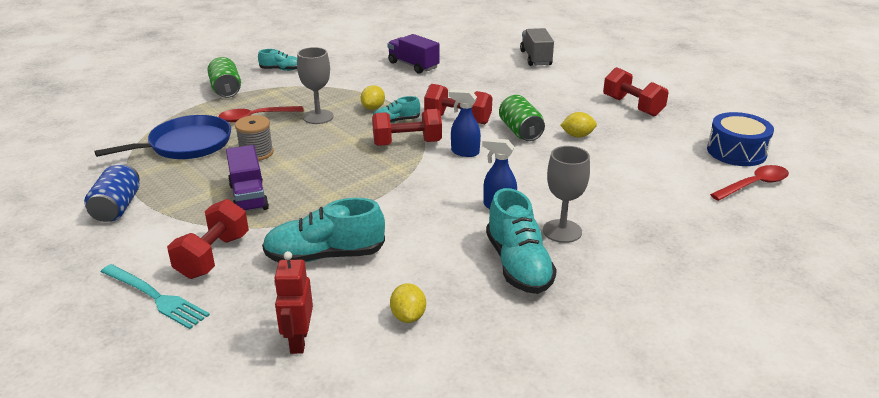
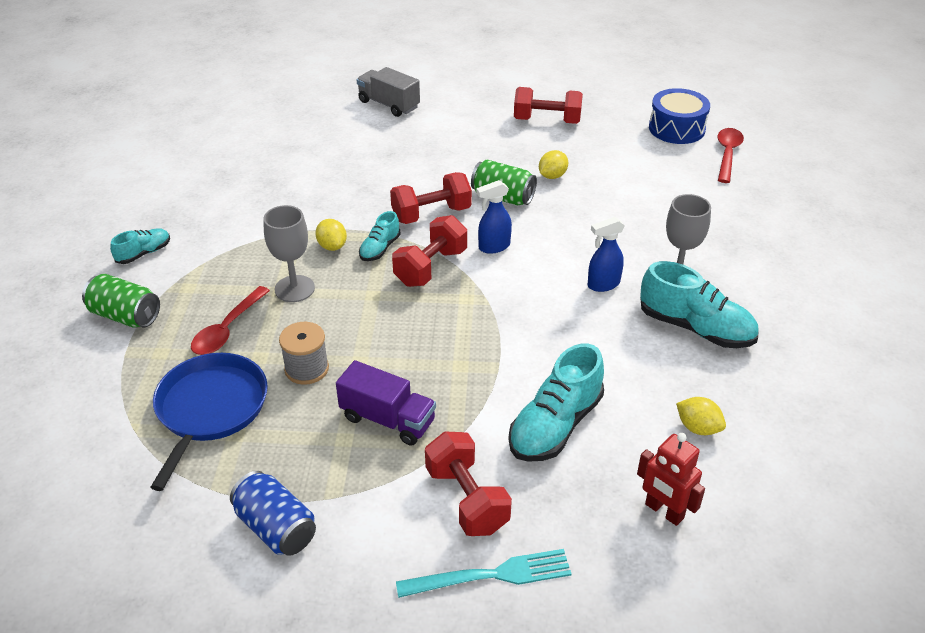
camera: 45 degrees left, 10 degrees up
purple truck [388,34,440,74] -> none

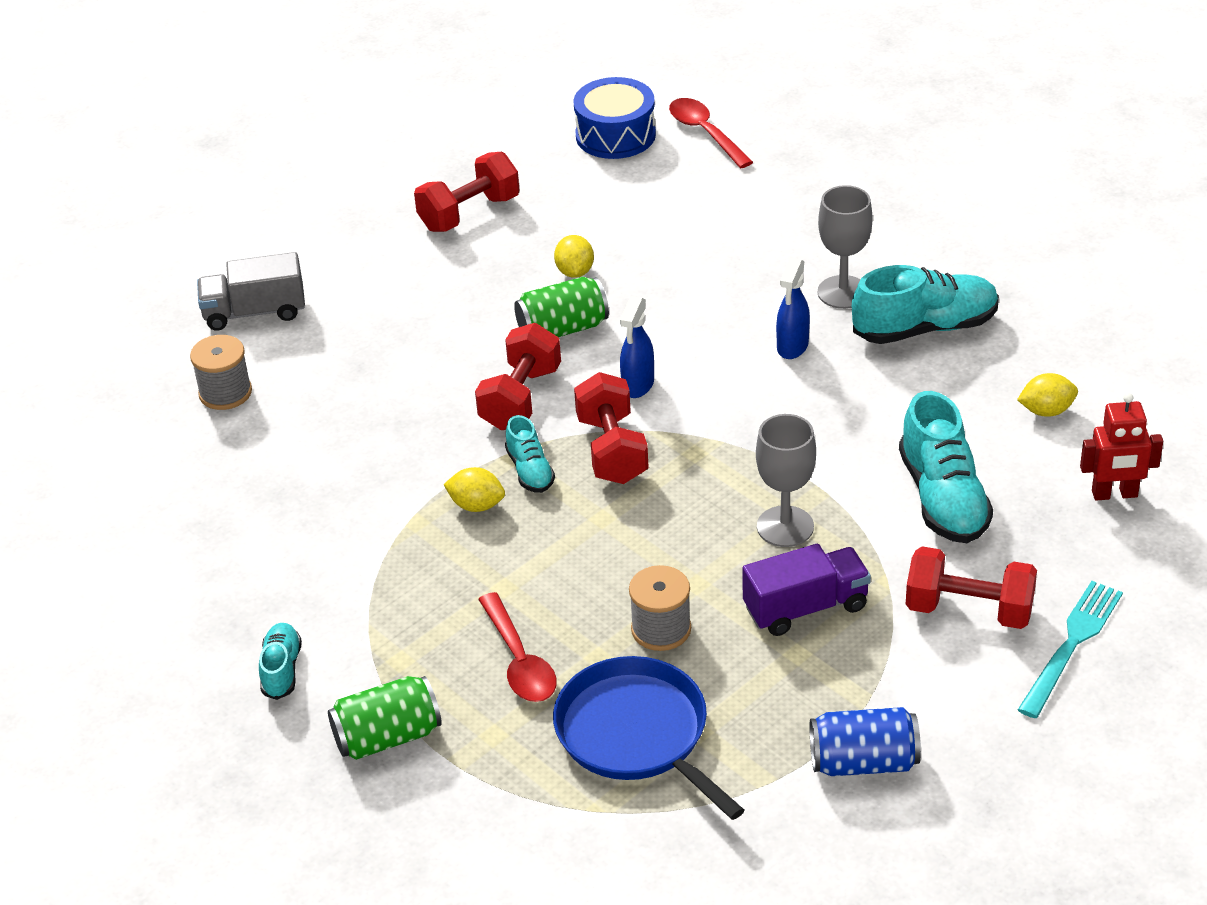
camera: 45 degrees left, 0 degrees up
grey goblet [264,205,315,302] -> grey goblet moved to [756,414,816,547]
none -> grey spool [190,335,252,410]

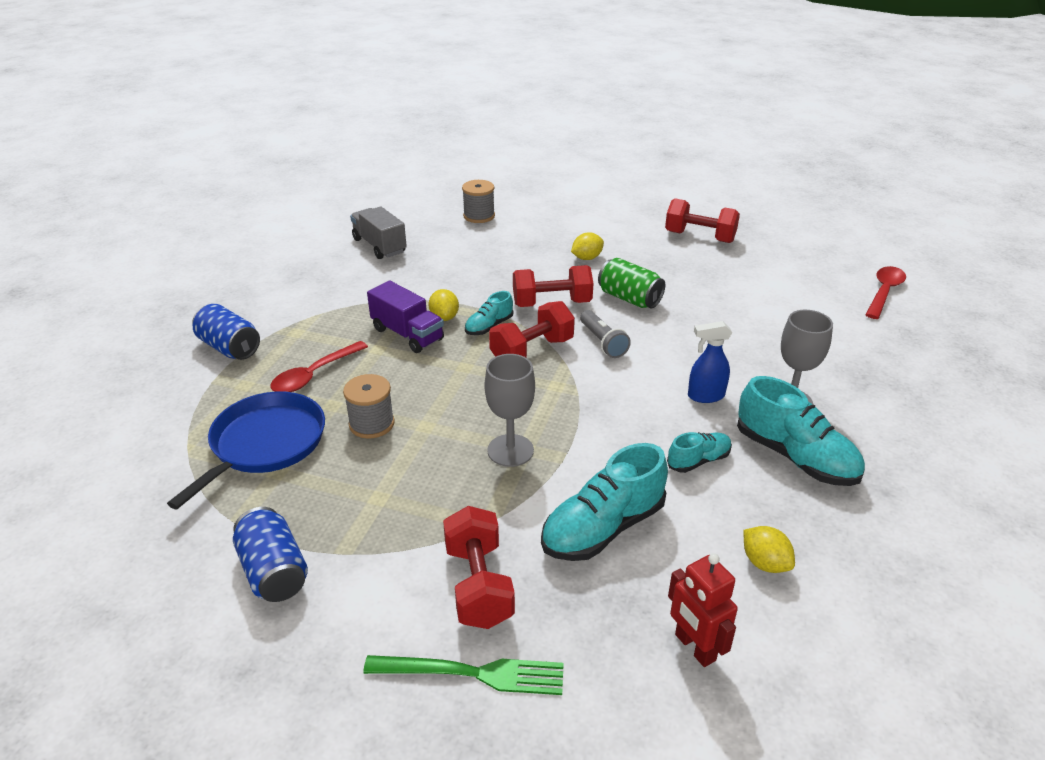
camera: 60 degrees right, 5 degrees down
grey truck [197,252,305,330] -> grey truck moved to [350,206,407,259]
turquoise shoe [259,623,302,700] -> turquoise shoe moved to [667,432,732,473]
green can [328,676,442,760] -> blue can [192,304,260,360]
yellow lemon [554,235,594,278] -> yellow lemon moved to [571,233,604,260]
blue drum [573,77,656,159] -> none
blue spray bottle [620,296,654,398] -> grey flashlight [580,310,631,358]
purple truck [742,544,871,636] -> purple truck moved to [367,280,444,353]
turquoise fork [1018,581,1123,718] -> green fork [363,655,564,695]

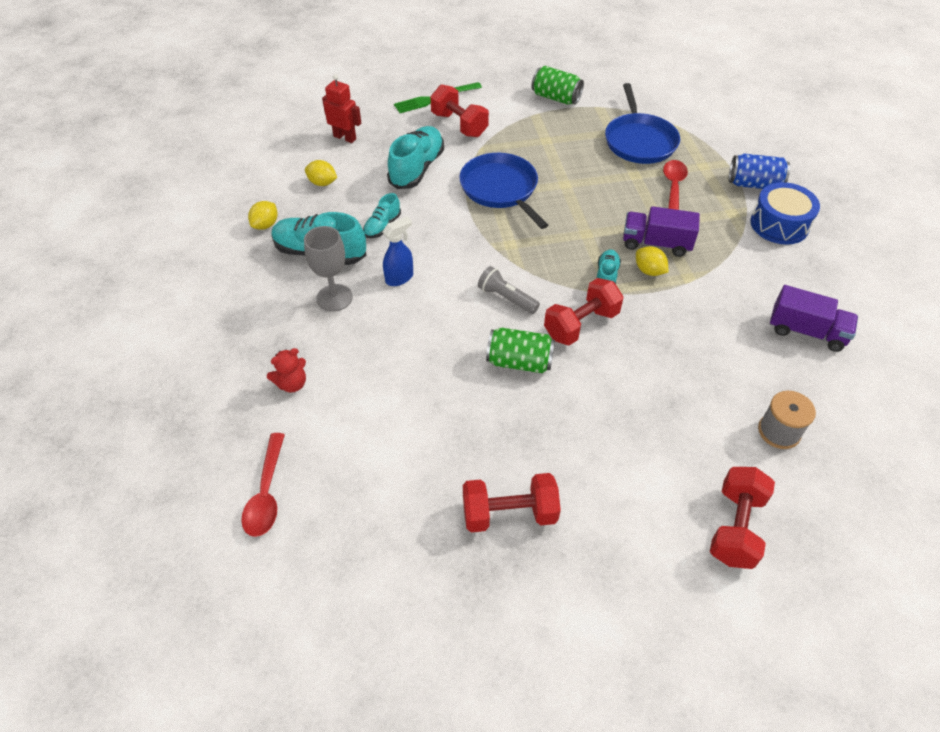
camera: 150 degrees right, 15 degrees up
blue can [233,507,308,602] -> green can [532,66,584,105]
grey spool [343,374,395,439] -> none
grey truck [350,206,407,259] -> purple truck [770,285,858,352]
grey goblet [485,354,535,467] -> blue pan [459,153,548,229]
red dumbbell [489,301,575,357] -> red dumbbell moved to [710,467,775,569]
yellow lemon [571,233,604,260] -> yellow lemon moved to [248,201,278,230]
none -> red teddy bear [267,348,306,393]
none -> blue drum [750,182,820,245]

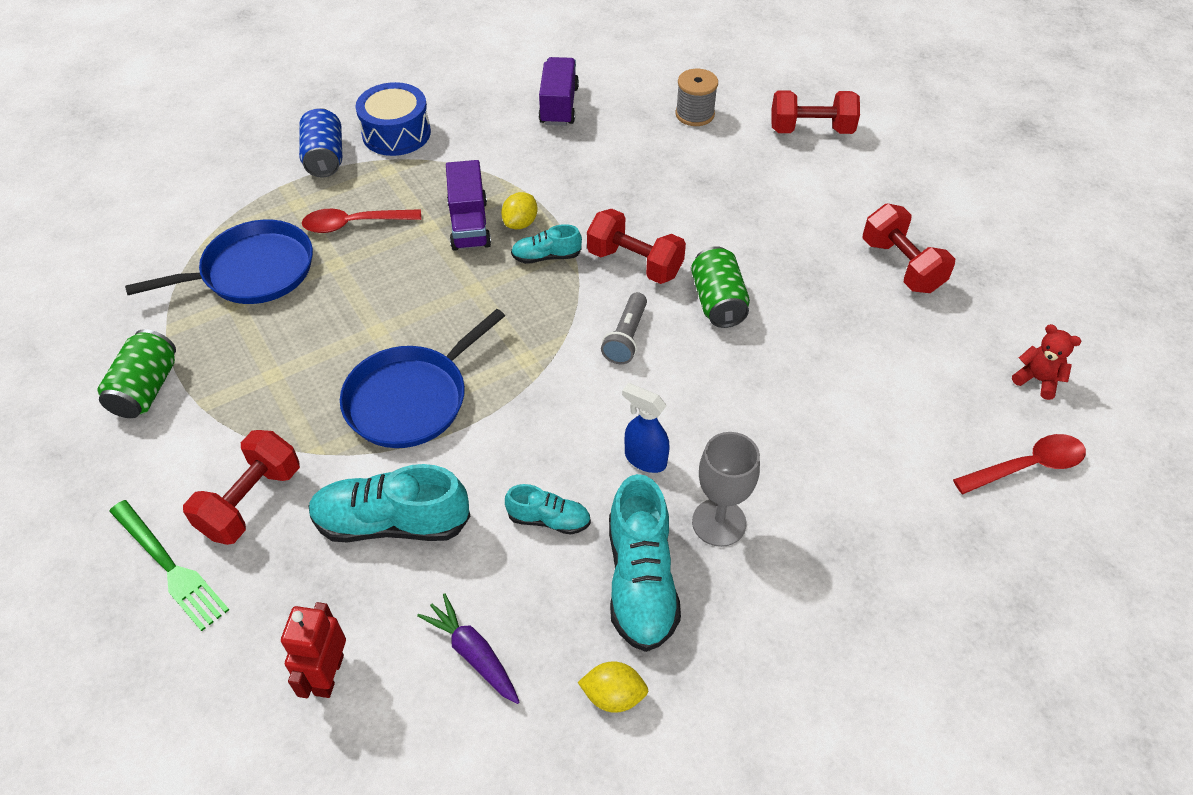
camera: 110 degrees left, 0 degrees up
red teddy bear [267,348,306,393] -> red teddy bear moved to [1012,324,1082,400]
yellow lemon [305,160,337,186] -> purple carrot [417,593,519,704]

